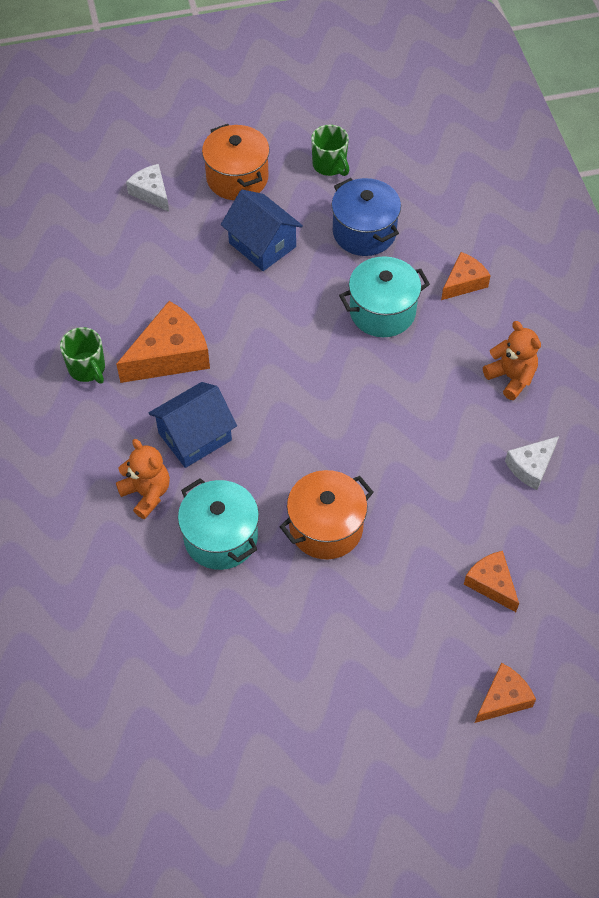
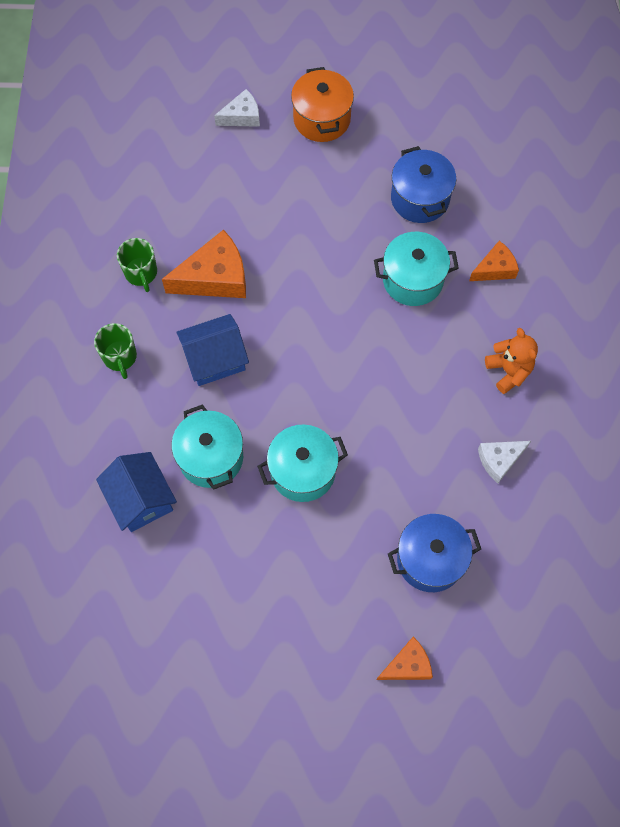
camera: 15 degrees right, 10 degrees up
orange teddy bear [116,439,170,519] -> none
white cheese [126,164,169,212] -> white cheese turned 90 degrees clockwise [214,89,260,127]
blue house [221,190,303,271] -> blue house moved to [96,452,177,532]
orange pot [279,470,374,560] -> turquoise pot [257,425,348,502]
green mug [311,125,349,176] -> green mug moved to [94,323,137,379]
orange cheese [464,551,519,612] -> blue pot [388,514,481,592]

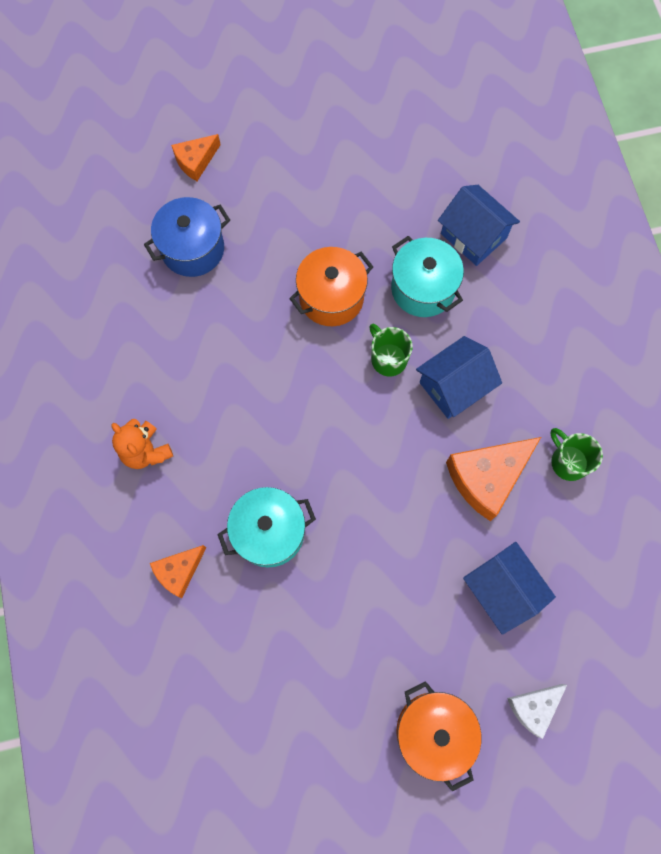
camera: 165 degrees right, 5 degrees up
green mug [94,323,137,379] -> green mug moved to [369,324,413,377]
turquoise pot [257,425,348,502] -> orange pot [289,247,373,326]
blue pot [391,146,456,223] -> none
white cheese [478,441,531,483] -> none
none -> blue house [463,542,556,635]

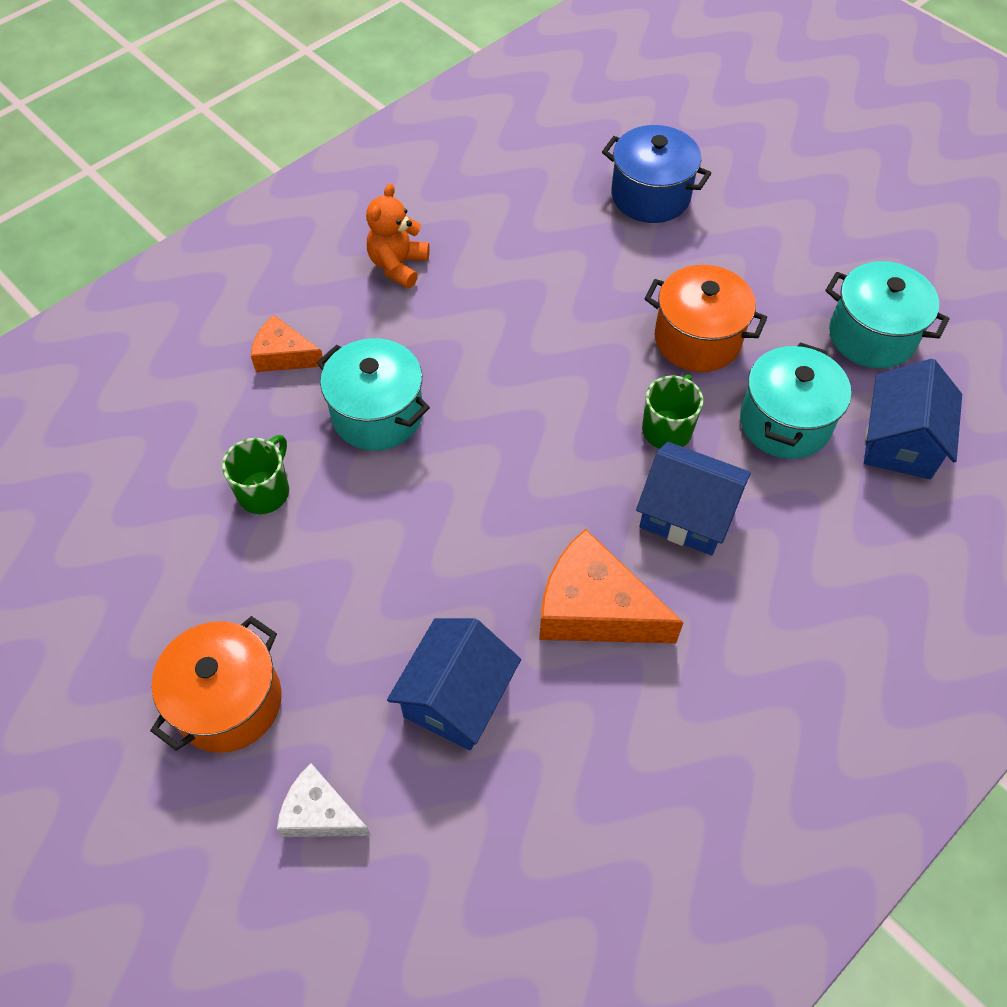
camera: 60 degrees right, 15 degrees down
orange cheese [171,134,221,181] -> none
green mug [550,428,603,481] -> green mug moved to [222,435,289,514]
none -> turquoise pot [825,261,949,369]

